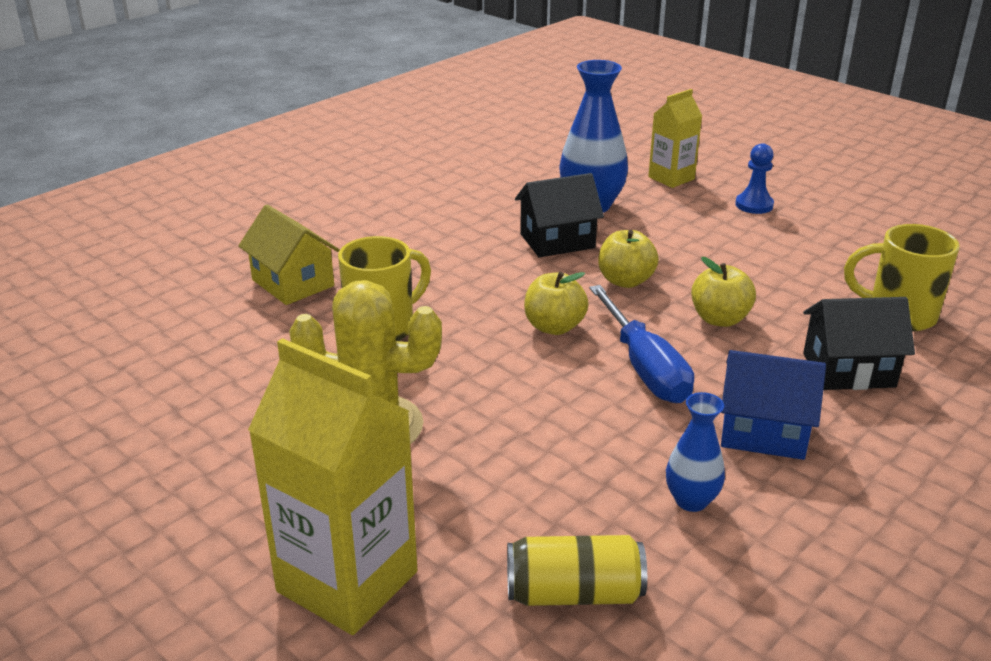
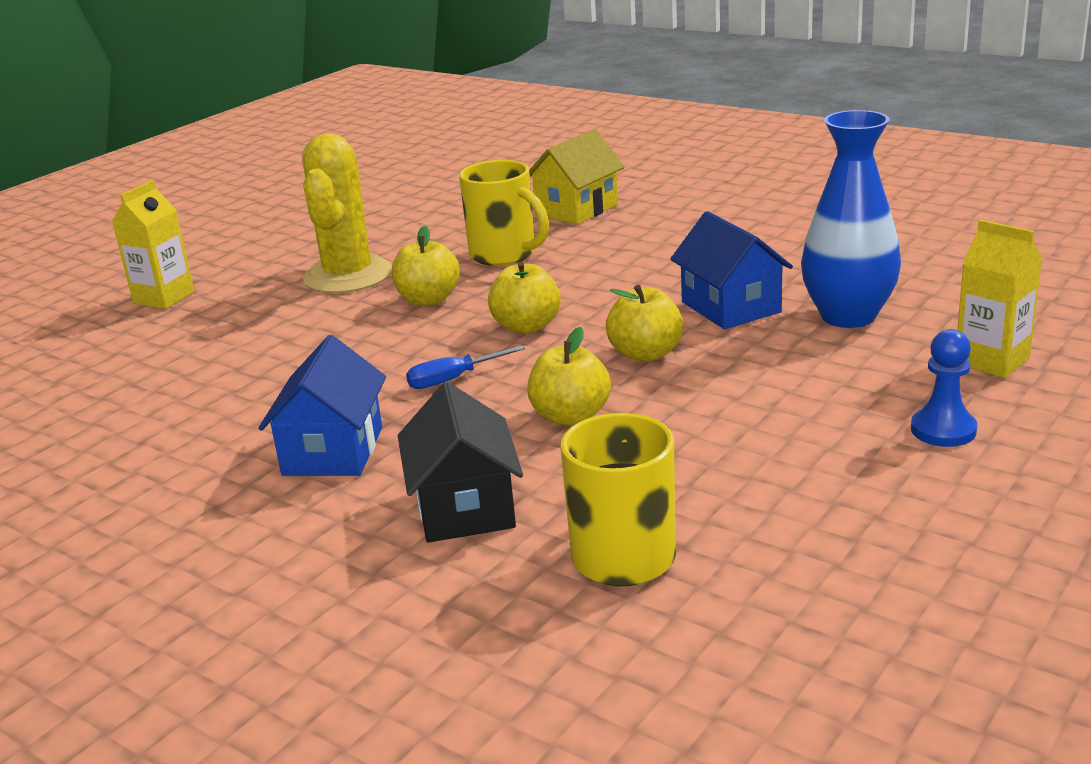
camera: 85 degrees right, 5 degrees down
yellow carton [248,338,417,635] -> yellow carton [112,180,194,309], size x0.58
yellow can [507,535,647,606] -> none
black house [515,173,604,258] -> blue house [670,211,793,329]
blue screwdriver [589,285,694,403] -> blue screwdriver [406,345,525,389], size x0.53
blue vase [666,392,725,512] -> none
none -> yellow apple [392,226,460,306]

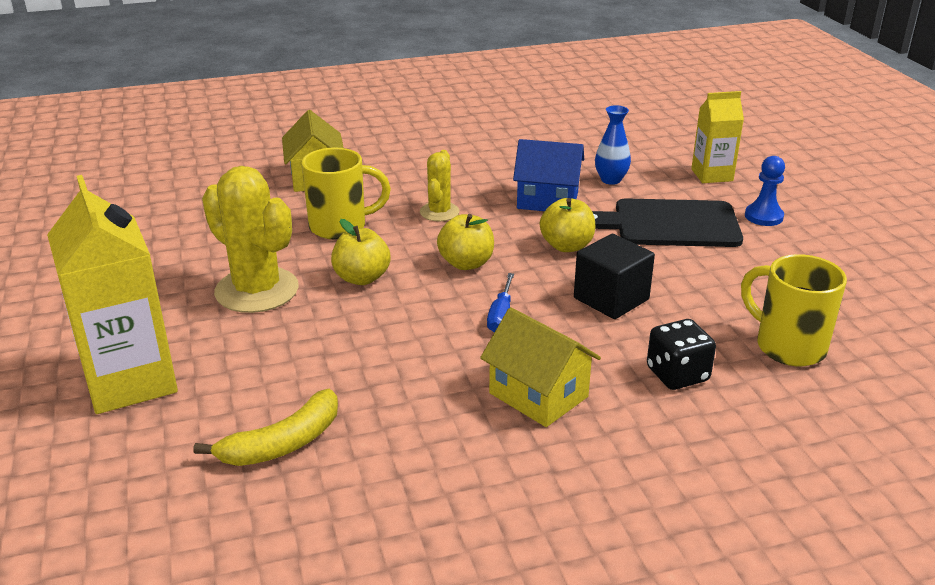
camera: 55 degrees left, 5 degrees up
yellow carton [112,180,194,309] -> yellow carton [47,175,178,414], size x1.73
blue house [258,335,386,476] -> yellow house [480,307,601,427]
black house [398,382,523,543] -> black dice [647,319,716,390]
yellow apple [527,327,611,426] -> black cube [574,234,655,319]
blue vase [801,110,901,328] -> blue vase [595,105,631,185], size x0.56
none -> yellow banana [193,389,338,466]
none -> yellow cactus [420,150,460,221]
none -> black cutting board [592,198,743,247]

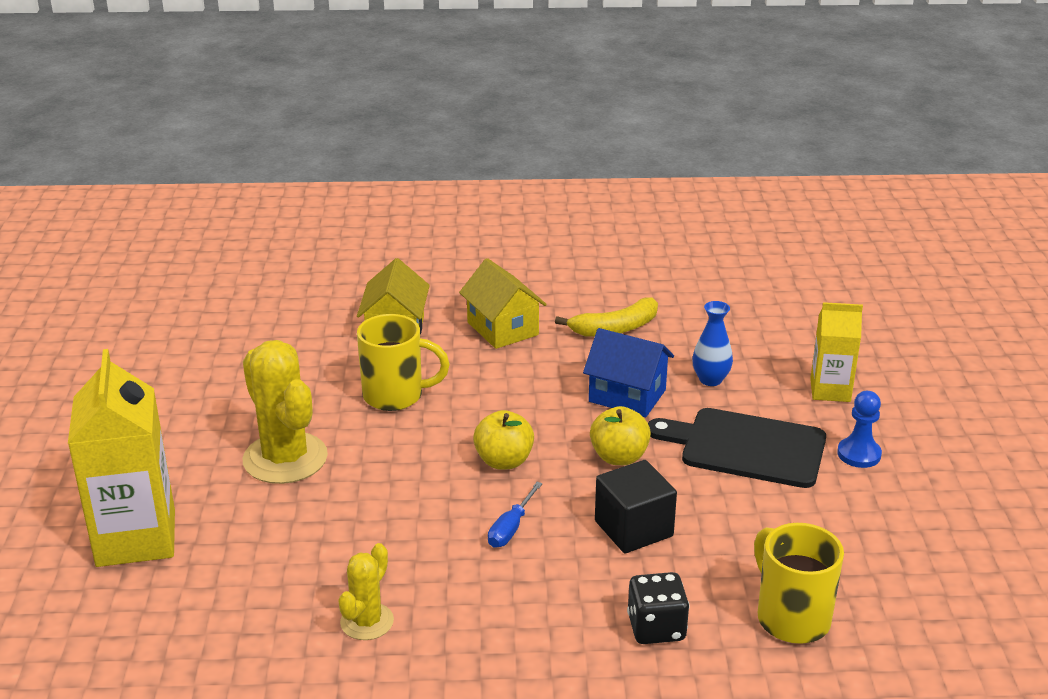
camera: 15 degrees right, 0 degrees up
yellow banana [193,389,338,466] -> yellow banana moved to [555,298,658,337]
yellow apple [331,219,391,285] -> none
yellow cactus [420,150,460,221] -> yellow cactus moved to [338,543,394,640]
yellow house [480,307,601,427] -> yellow house moved to [459,258,547,349]

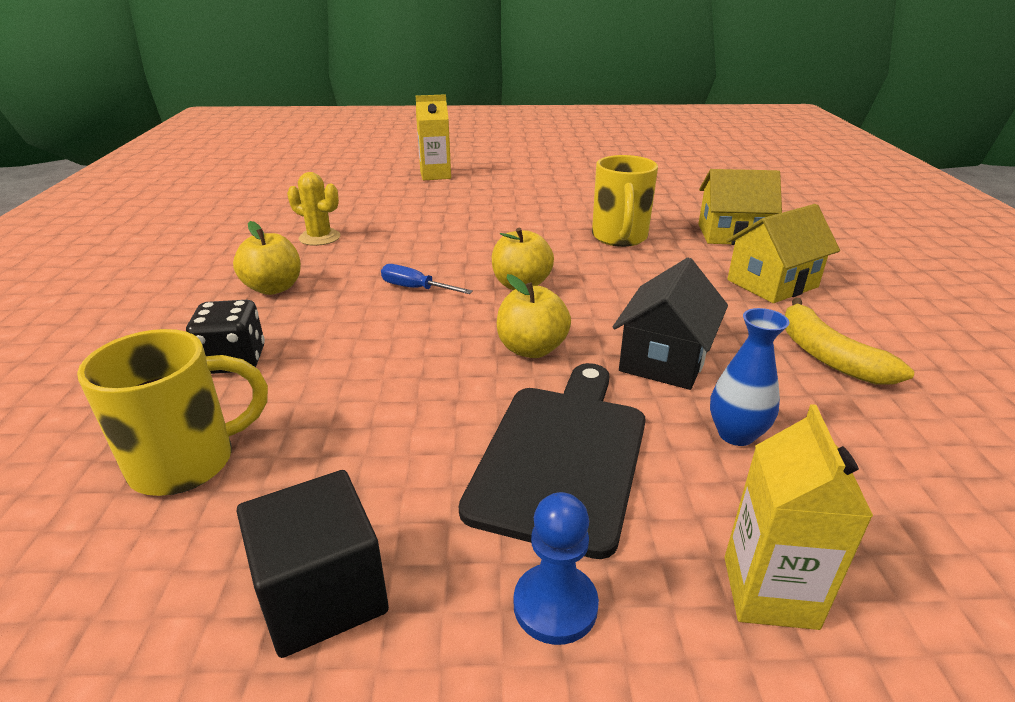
camera: 90 degrees right, 0 degrees up
yellow carton [68,349,175,567] -> yellow carton [416,94,451,180], size x0.58
yellow cactus [243,340,328,484] -> none
blue house [583,328,674,417] -> black house [613,258,728,390]
black cube [595,460,677,553] -> black cube moved to [236,470,389,658]
none -> yellow apple [233,221,301,295]

